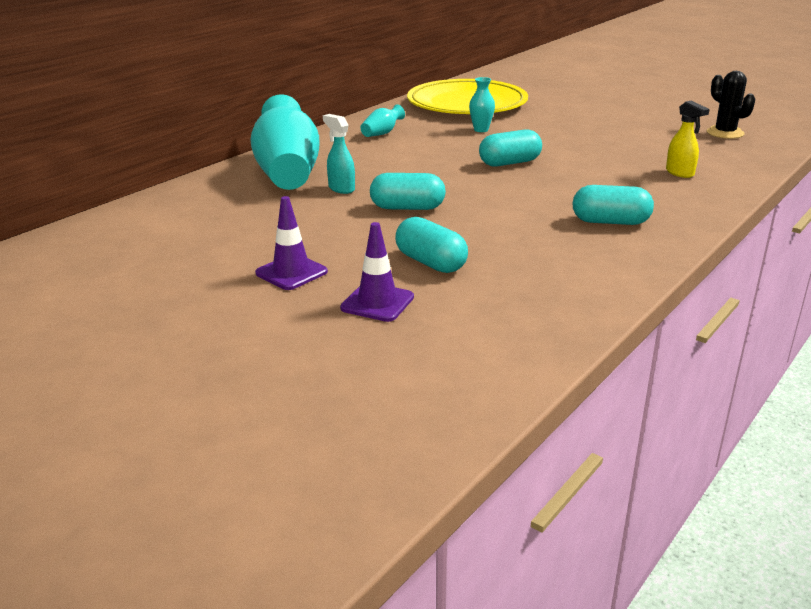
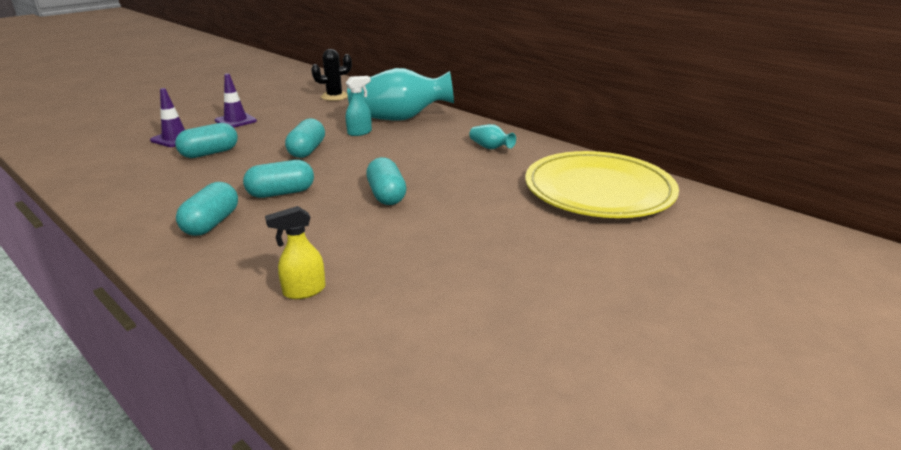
camera: 95 degrees right, 0 degrees up
turquoise vase [469,77,495,132] -> none
black cactus [706,71,755,139] -> black cactus moved to [311,49,352,101]
none -> turquoise capsule [243,160,314,198]

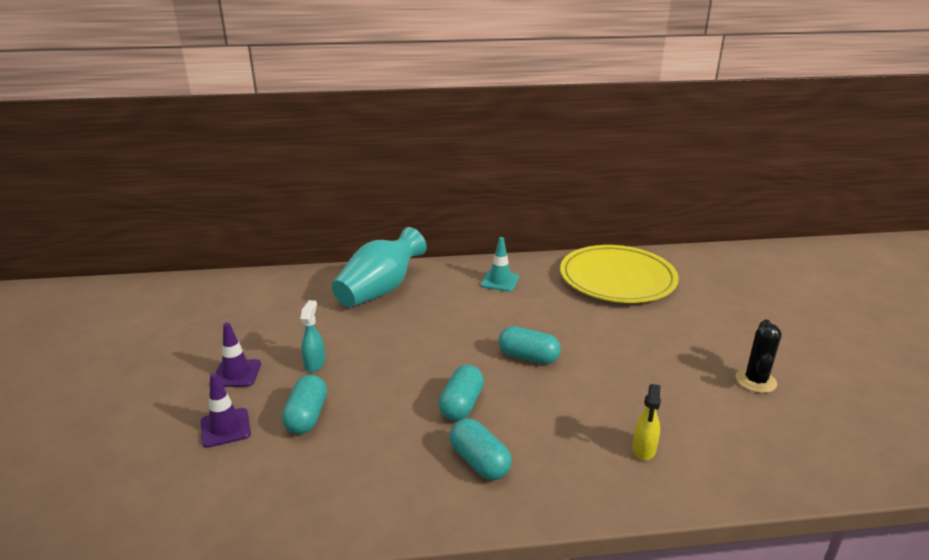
camera: 50 degrees left, 0 degrees up
turquoise capsule [285,118,325,158] -> none
black cactus [311,49,352,101] -> black cactus moved to [736,320,782,393]
turquoise spray bottle [346,76,372,136] -> turquoise spray bottle moved to [301,300,325,372]
turquoise vase [469,124,516,149] -> turquoise traffic cone [481,237,519,292]

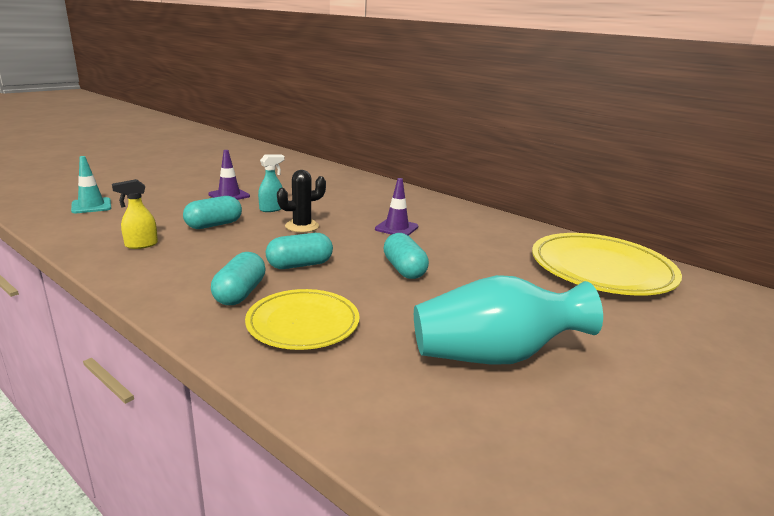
camera: 45 degrees right, 5 degrees down
purple traffic cone [201,373,251,448] -> purple traffic cone moved to [375,178,418,236]
turquoise vase [332,227,427,307] -> turquoise vase moved to [414,275,603,365]
turquoise traffic cone [481,237,519,292] -> turquoise traffic cone moved to [71,156,111,213]
yellow spray bottle [632,384,661,461] -> yellow spray bottle moved to [112,179,158,249]
black cactus [736,320,782,393] -> black cactus moved to [277,170,326,232]
none -> yellow plate [245,289,360,350]

